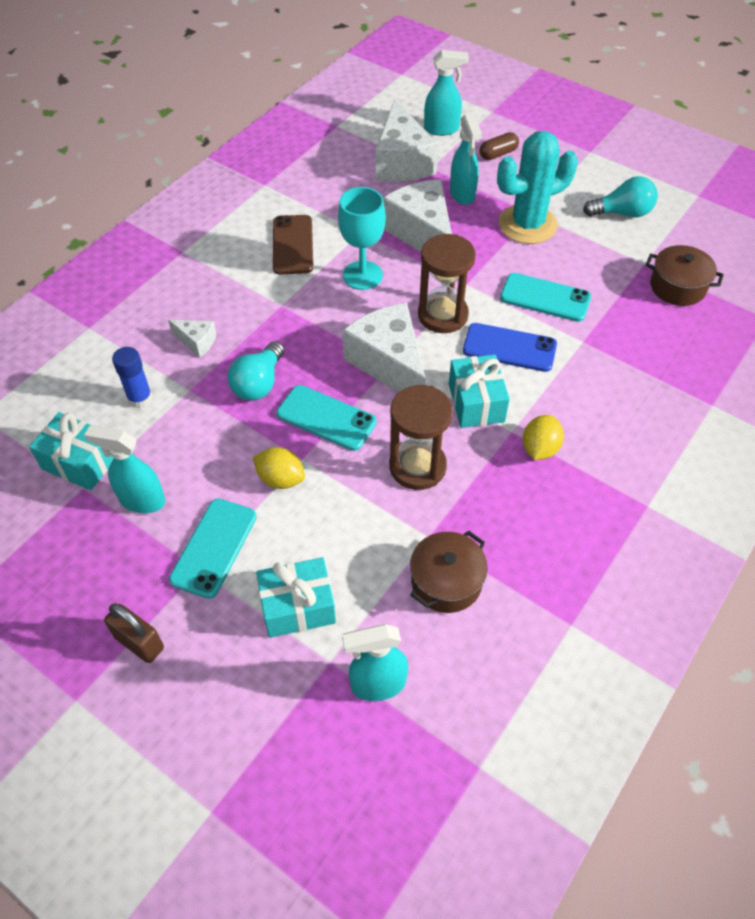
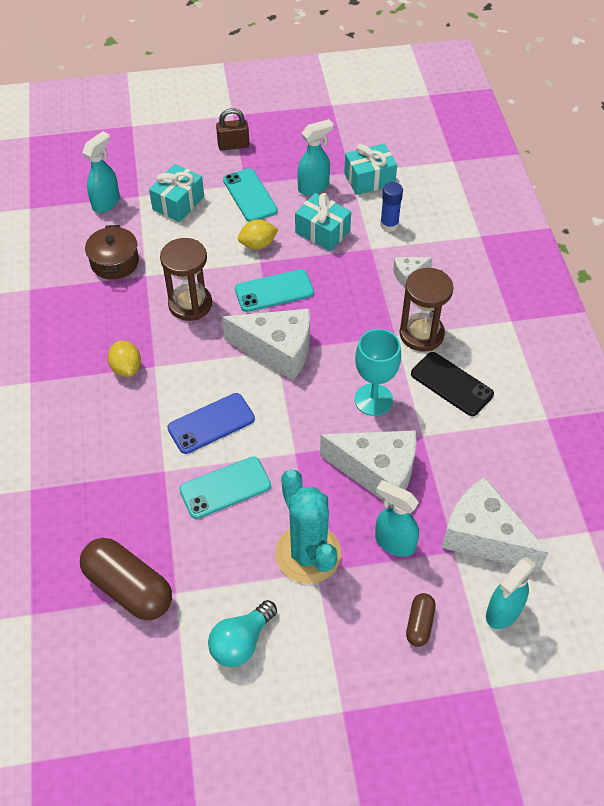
camera: 135 degrees right, 0 degrees up
turquoise light bulb [228,341,285,401] -> none
brown phone [273,215,313,274] -> black phone [411,352,494,416]
brown hourglass [418,234,476,333] -> brown hourglass moved to [400,268,454,352]
turquoise gift [449,355,510,428] -> turquoise gift moved to [295,193,351,251]
turquoise cactus [497,131,578,244] -> turquoise cactus turned 45 degrees counterclockwise [275,469,342,584]
brown pot [646,245,724,306] -> brown capsule [80,538,172,620]

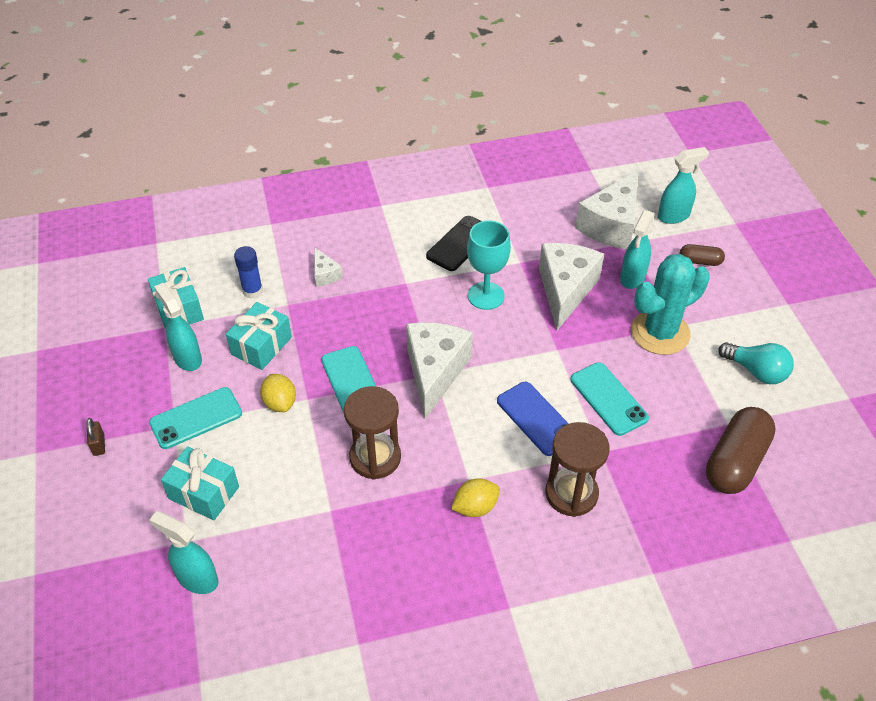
camera: 95 degrees left, 5 degrees down
brown pot [85,225,139,280] -> none
brown padlock [216,108,249,150] -> brown padlock [87,418,105,456], size x0.66
brown hourglass [400,268,454,352] -> brown hourglass moved to [545,422,610,517]
turquoise spray bottle [486,557,536,629] -> turquoise spray bottle turned 60 degrees counterclockwise [658,147,709,224]

